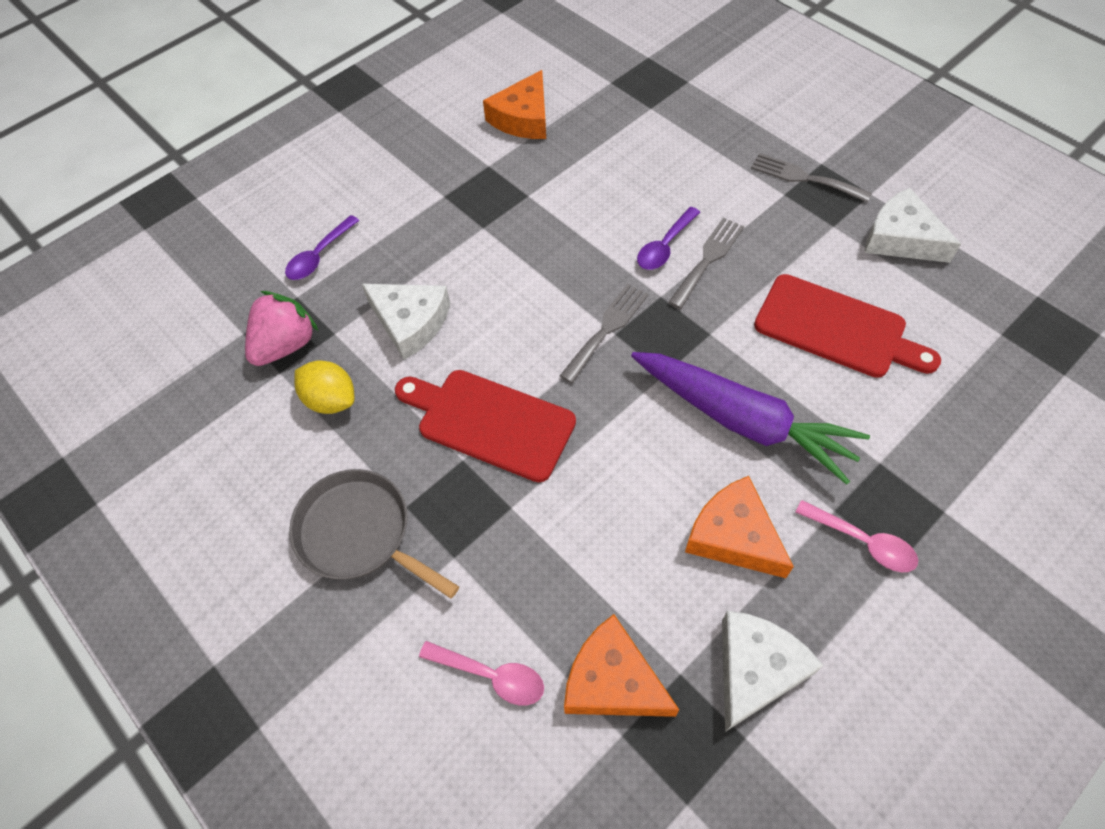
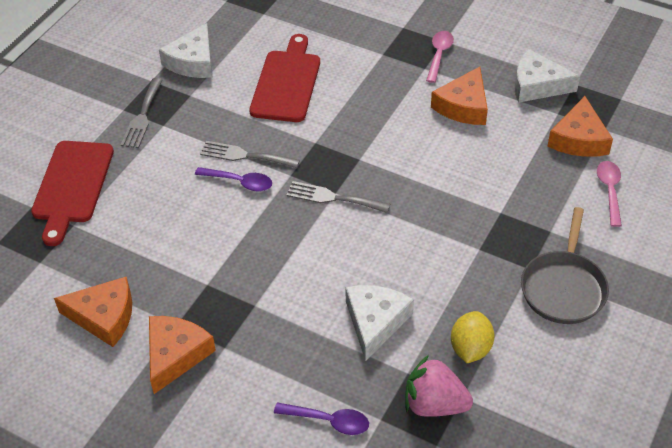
camera: 110 degrees left, 10 degrees down
red cutting board [395,370,576,482] -> red cutting board moved to [31,141,114,246]
purple carrot [631,352,870,485] -> none
none -> orange cheese [149,316,216,394]

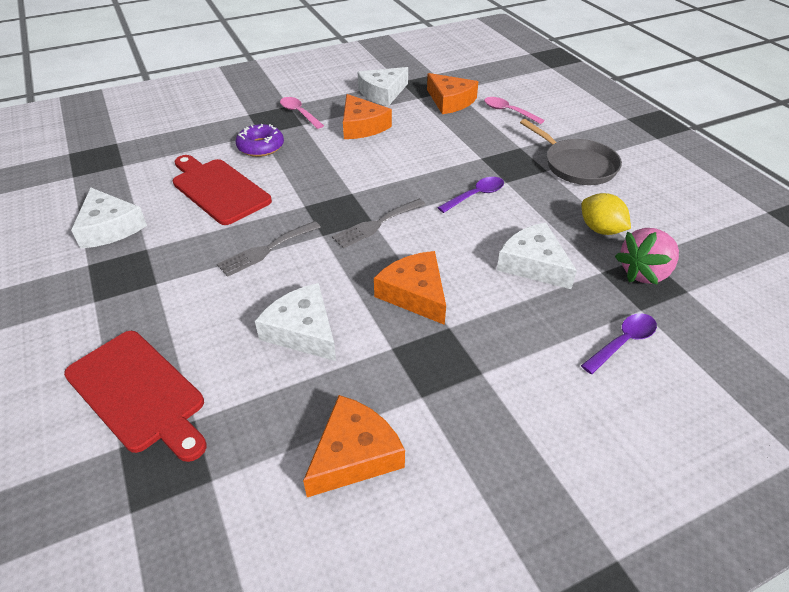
camera: 55 degrees left, 5 degrees down
grey fork [121,78,163,148] -> none
orange cheese [149,316,216,394] -> orange cheese moved to [374,251,446,325]
purple spoon [195,167,272,192] -> purple spoon moved to [437,177,504,213]
none -> purple donut [236,124,284,157]
none -> white cheese [255,283,336,361]

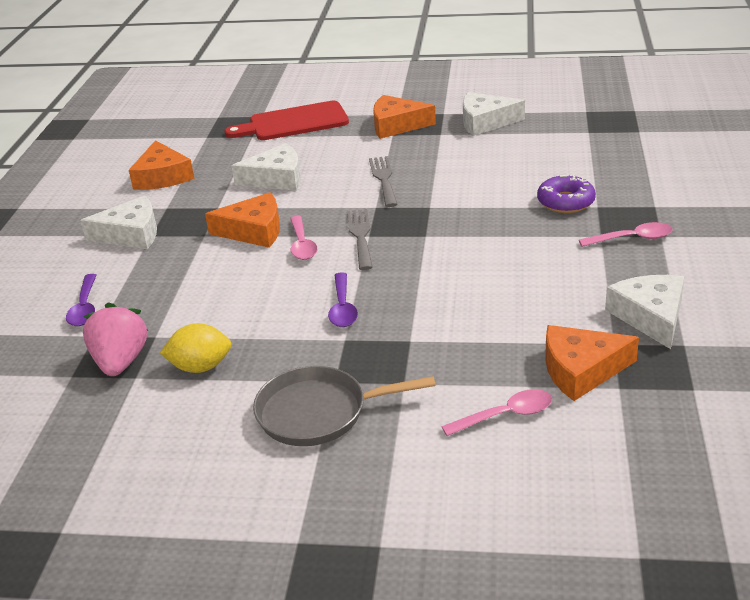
camera: 125 degrees right, 10 degrees down
red cutting board [173,155,272,225] -> none
orange cheese [343,94,392,139] -> orange cheese moved to [373,95,436,139]
white cheese [497,223,577,289] -> white cheese moved to [80,196,157,249]
none -> pink spoon [290,216,317,260]

